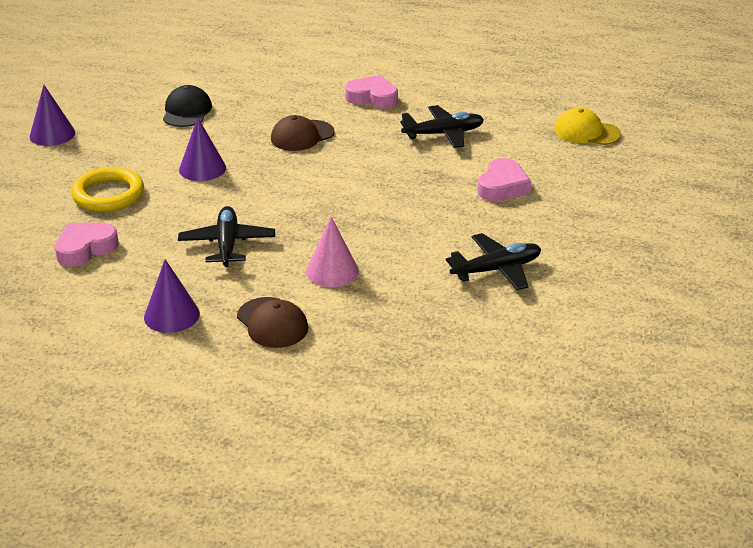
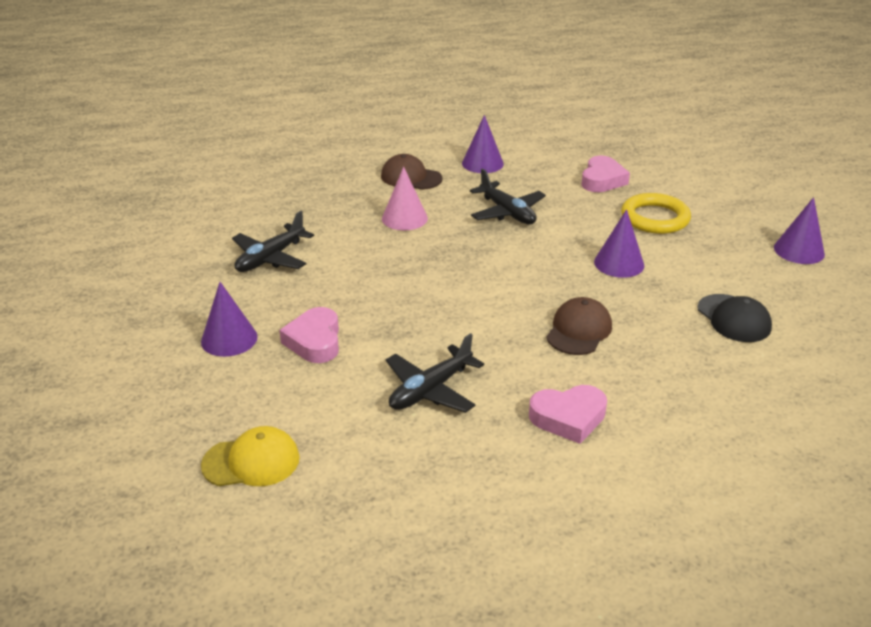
camera: 150 degrees right, 0 degrees up
none -> purple cone [201,282,258,357]

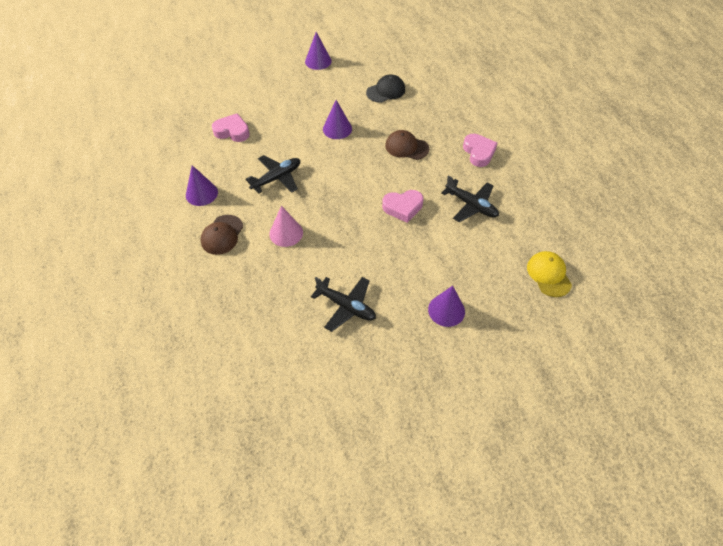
camera: 95 degrees left, 20 degrees up
pink heart [279,307,339,363] -> pink heart moved to [382,190,423,223]
yellow ring [621,193,691,234] -> none

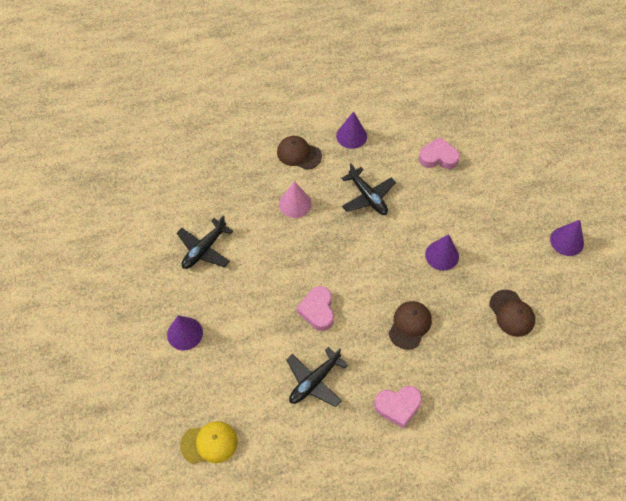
camera: 95 degrees right, 5 degrees up
pink heart [212,113,250,142] -> pink heart turned 105 degrees counterclockwise [419,137,460,169]
black cap [366,74,405,103] -> brown cap [489,290,535,337]

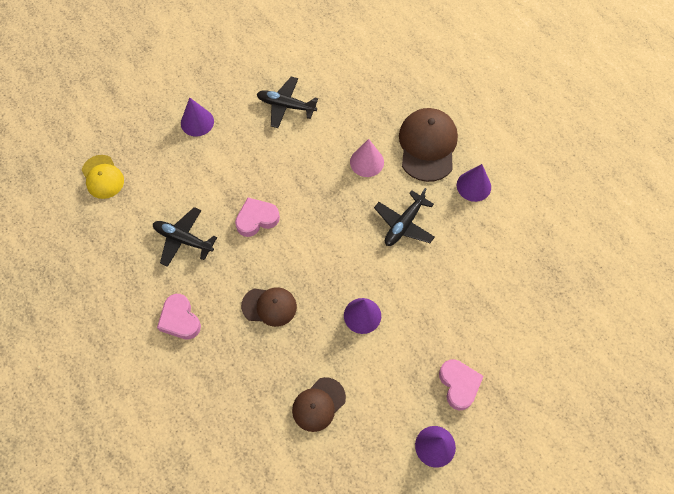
camera: 70 degrees right, 5 degrees up
brown cap [277,136,322,170] -> brown cap [399,108,458,182], size x1.62
pink heart [419,137,460,169] -> pink heart moved to [439,359,483,410]

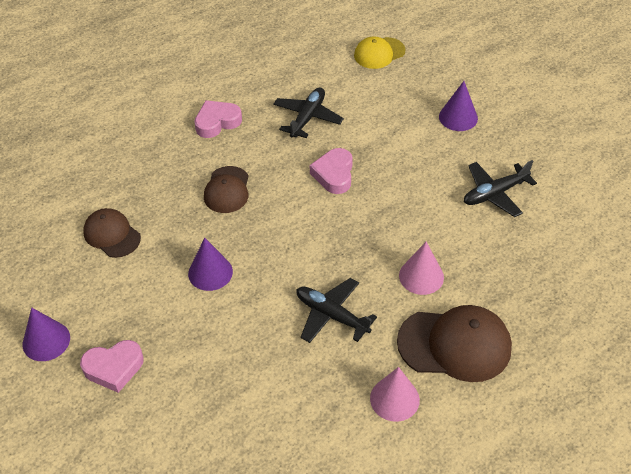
camera: 90 degrees right, 15 degrees down
pink heart [235,198,280,237] -> pink heart turned 150 degrees counterclockwise [310,148,353,194]
black plane [257,77,318,128] -> black plane turned 135 degrees counterclockwise [464,160,537,217]
purple cone [457,164,491,202] -> pink cone [370,367,420,422]

